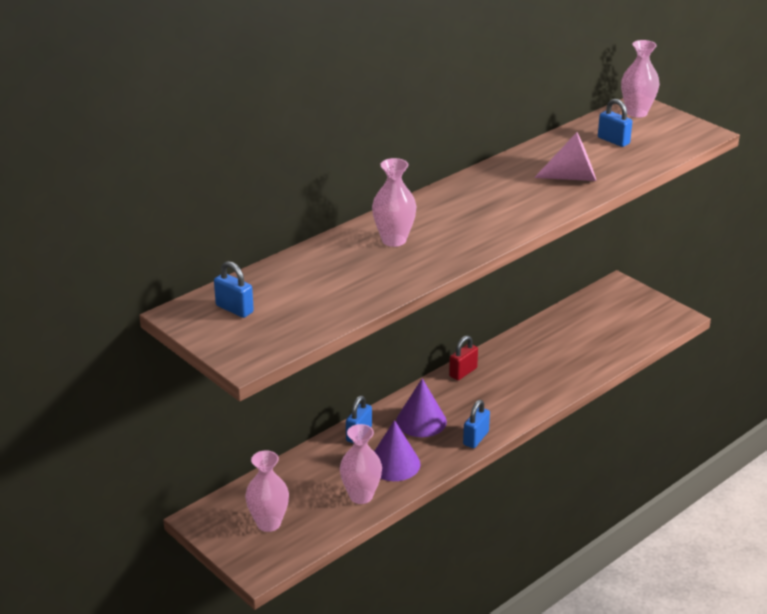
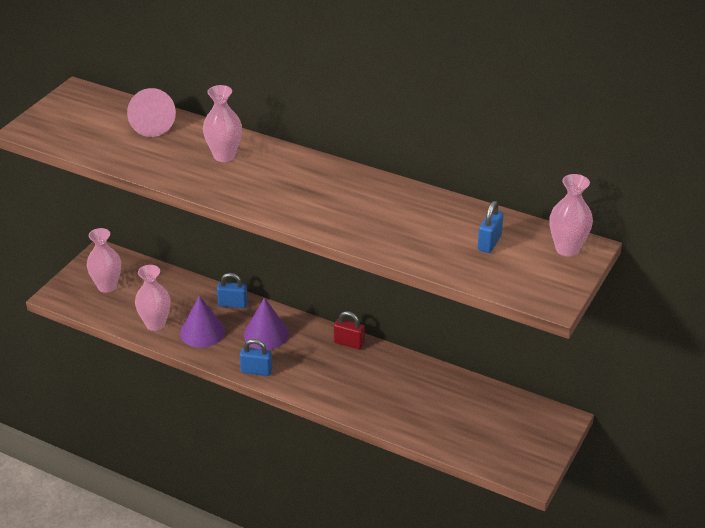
camera: 70 degrees right, 5 degrees up
blue padlock [214,261,254,318] -> none
pink cone [534,132,596,181] -> pink cone moved to [127,88,176,137]

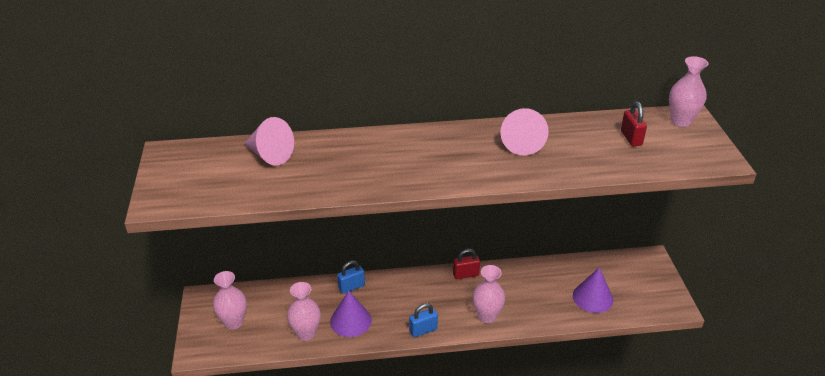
camera: 35 degrees left, 0 degrees up
pink vase [203,85,242,162] -> pink vase moved to [473,265,505,323]
purple cone [244,298,289,350] -> purple cone moved to [573,267,613,313]
blue padlock [478,201,504,253] -> red padlock [621,101,647,147]
none -> pink cone [500,108,549,155]

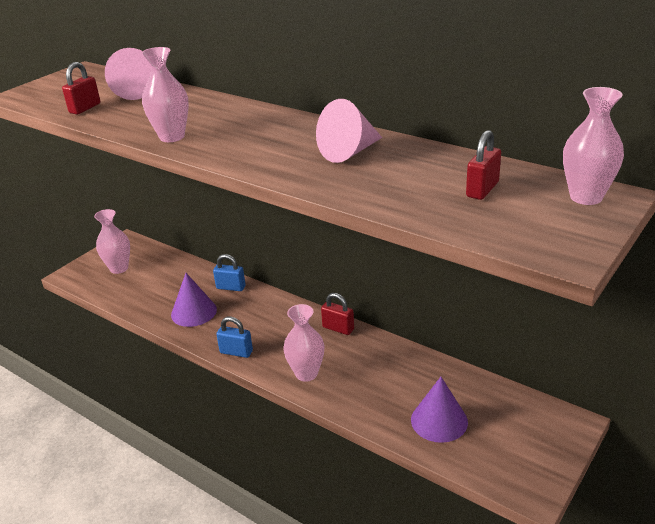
camera: 45 degrees right, 5 degrees down
pink vase [287,282,321,341] -> pink vase moved to [141,47,189,142]
none -> red padlock [62,62,101,114]

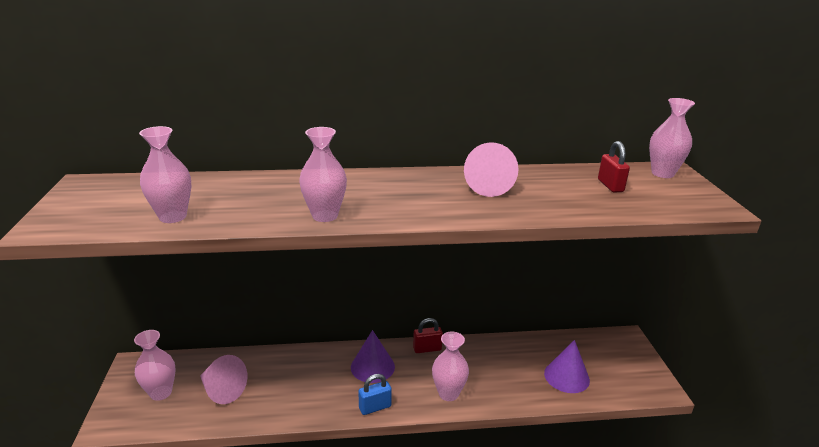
camera: 45 degrees left, 5 degrees down
red padlock [62,62,101,114] -> pink vase [139,126,191,223]
pink cone [105,48,151,100] -> pink cone moved to [200,355,247,404]
purple cone [171,273,217,327] -> purple cone moved to [351,330,395,383]
blue padlock [213,254,246,291] -> none

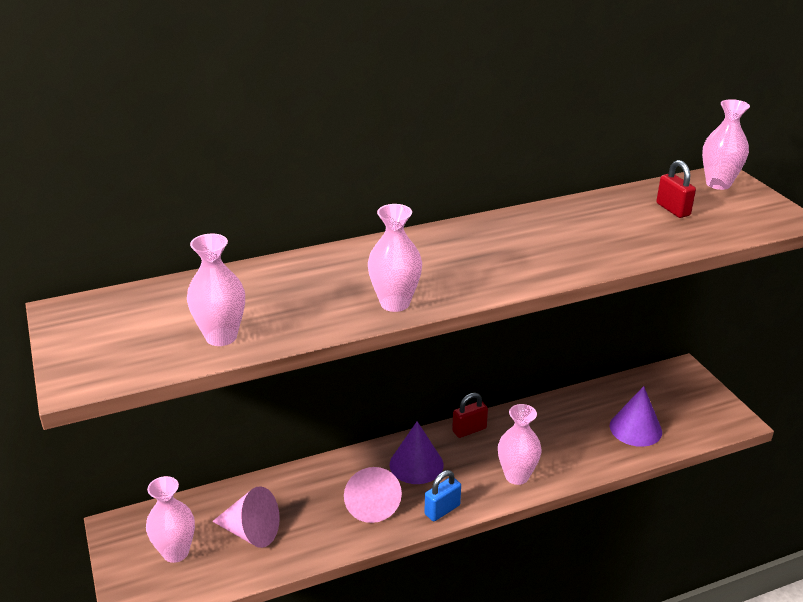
camera: 15 degrees left, 5 degrees up
pink cone [464,142,519,197] -> pink cone moved to [344,467,402,523]

